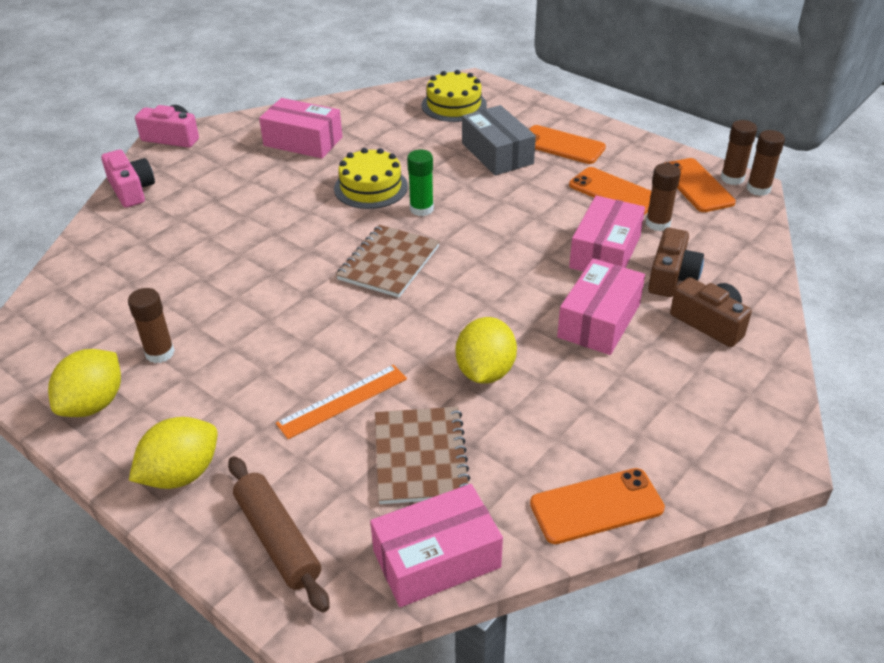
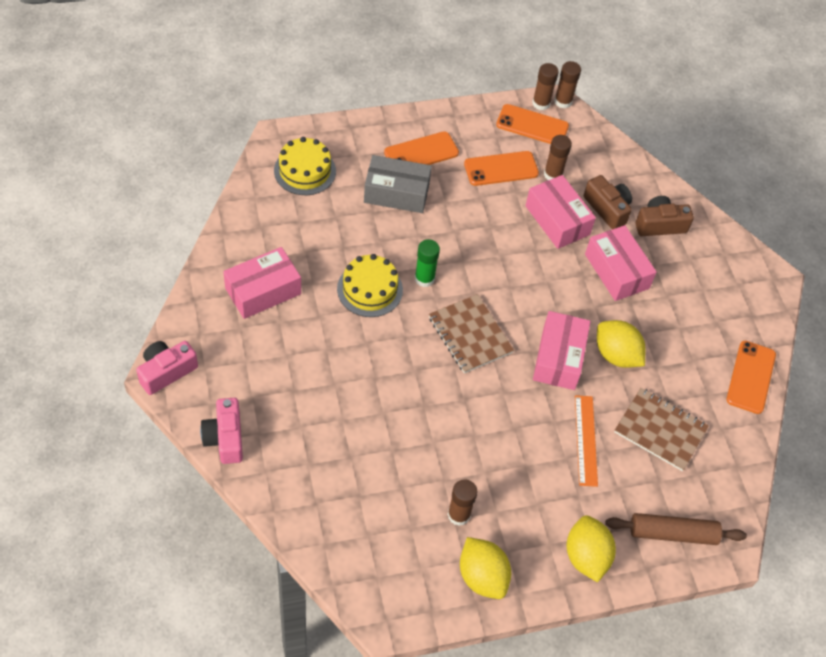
camera: 60 degrees left, 15 degrees up
pink camera [101,150,155,208] -> pink camera turned 105 degrees counterclockwise [200,398,243,464]
pink box [370,484,503,607] -> pink box moved to [533,311,591,390]

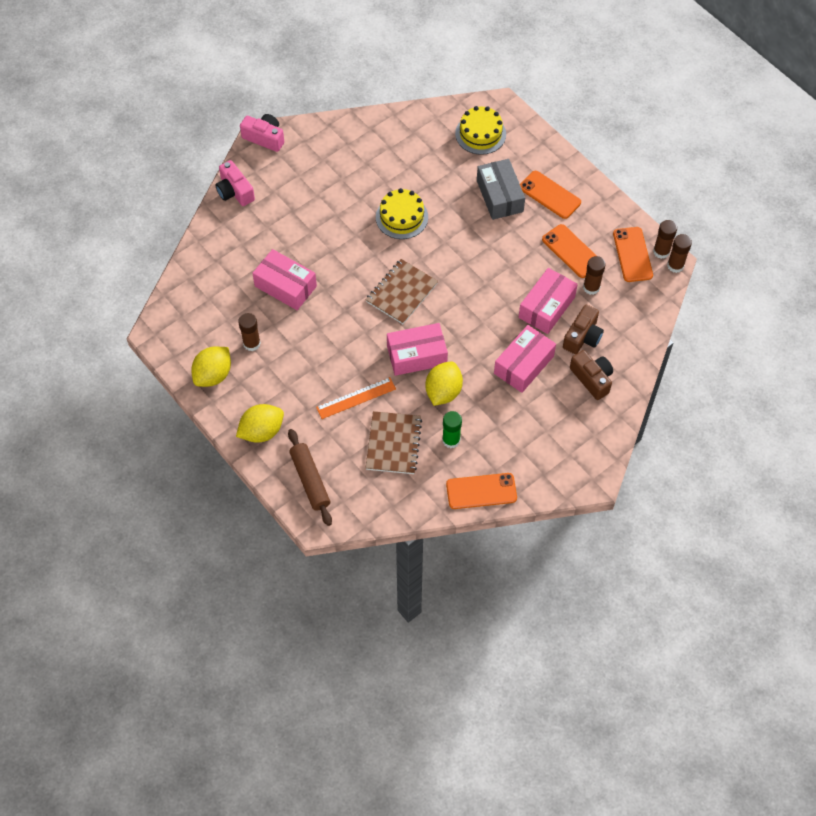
camera: 70 degrees right, 5 degrees up
pink camera [200,398,243,464] -> pink camera turned 90 degrees counterclockwise [215,160,255,206]
pink box [223,247,301,319] -> pink box moved to [252,249,317,310]
green glue stick [415,239,440,287] -> green glue stick moved to [442,411,462,448]

